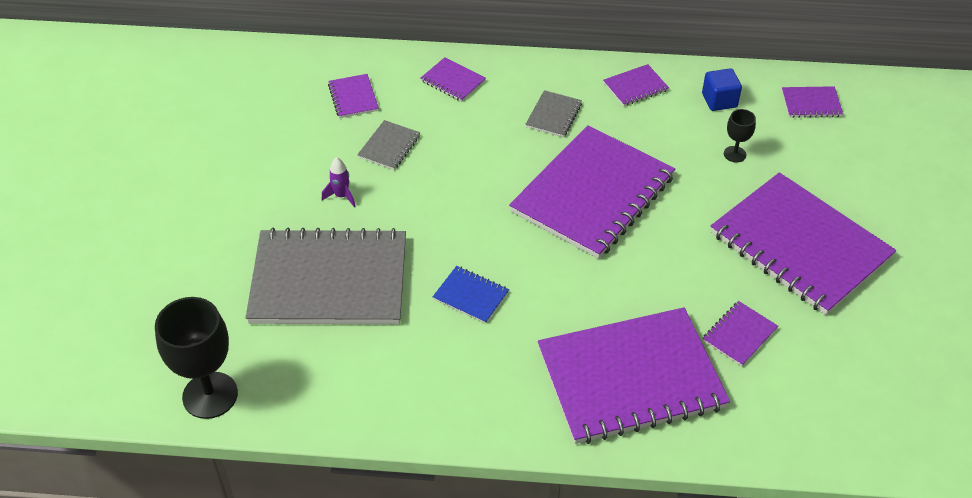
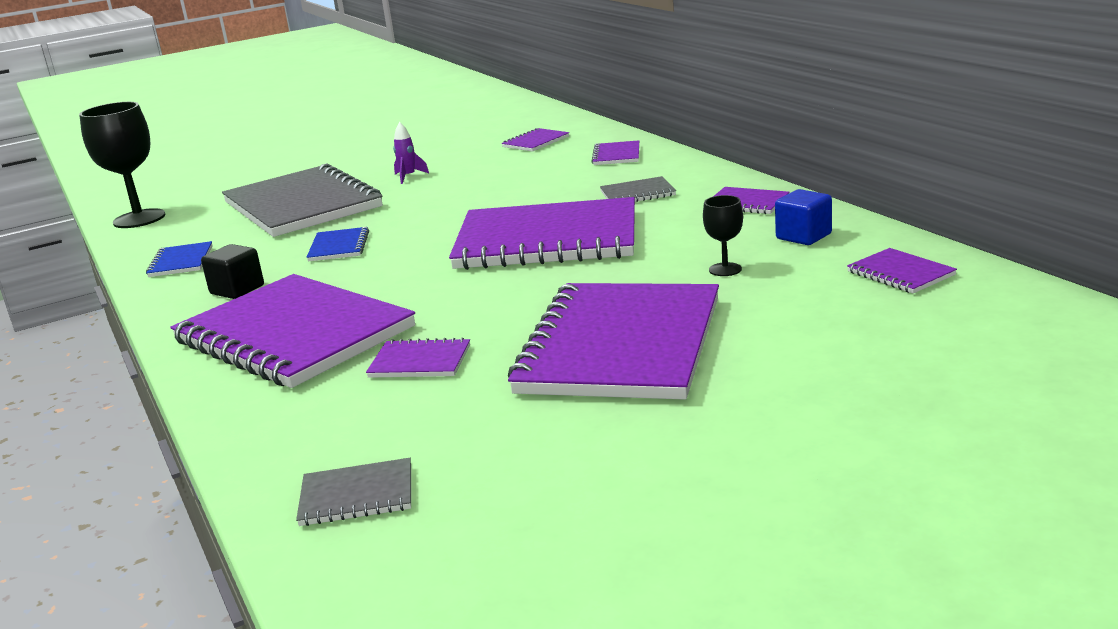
camera: 60 degrees right, 25 degrees down
grey notebook [357,120,420,170] -> grey notebook moved to [296,458,411,526]
none -> blue notebook [146,241,212,277]
none -> black cube [201,244,264,299]

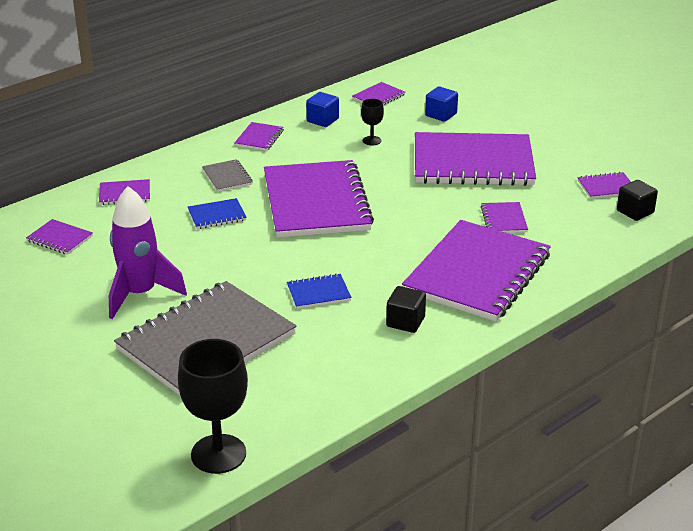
camera: 105 degrees left, 10 degrees up
blue notebook [146,241,212,277] -> blue notebook moved to [188,198,247,229]
grey notebook [296,458,411,526] -> black cube [617,180,658,221]
purple rocket [393,122,429,184] -> purple rocket [109,186,187,319], size x2.33
none -> blue cube [425,87,458,122]
none -> purple notebook [578,172,631,199]

